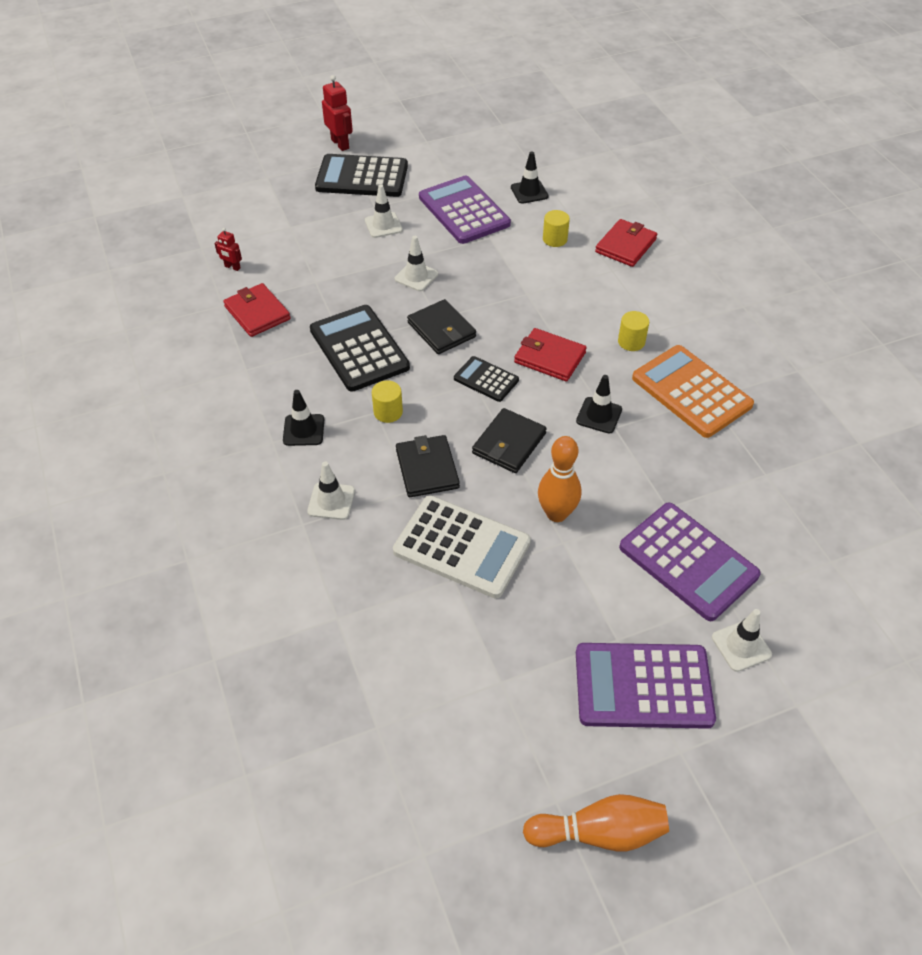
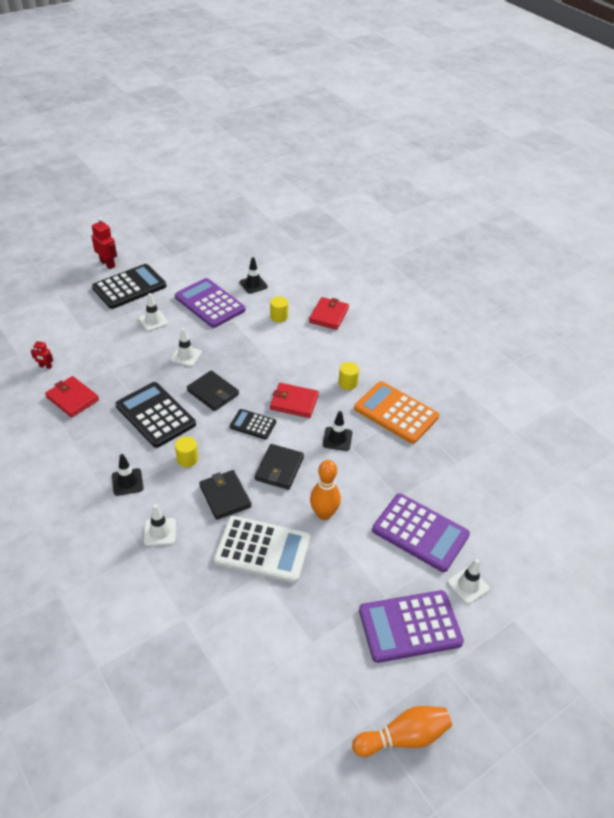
camera: 15 degrees left, 5 degrees down
black calculator [315,154,408,197] -> black calculator turned 150 degrees clockwise [92,264,167,309]

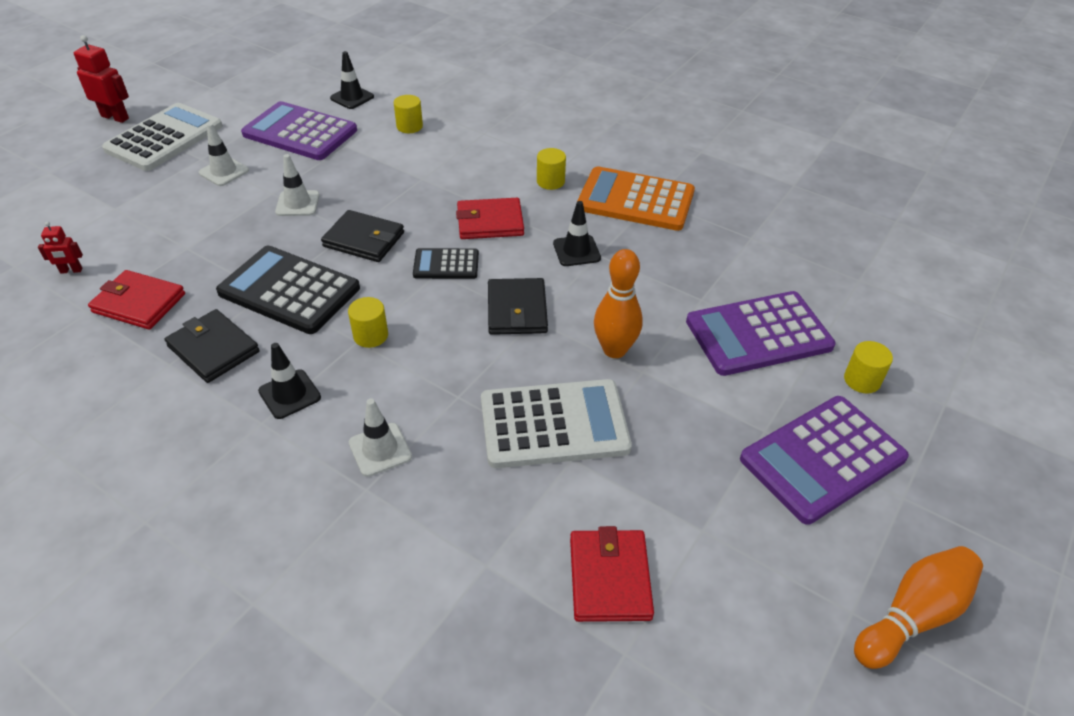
camera: 20 degrees left, 0 degrees up
black calculator [92,264,167,309] -> white calculator [102,103,223,171]
black wallet [199,470,251,520] -> black wallet moved to [165,309,259,383]
red wallet [309,297,349,330] -> red wallet moved to [570,526,654,622]
purple calculator [372,493,470,572] -> purple calculator turned 150 degrees clockwise [686,291,836,376]
white traffic cone [447,559,490,604] -> yellow cylinder [844,341,893,394]

